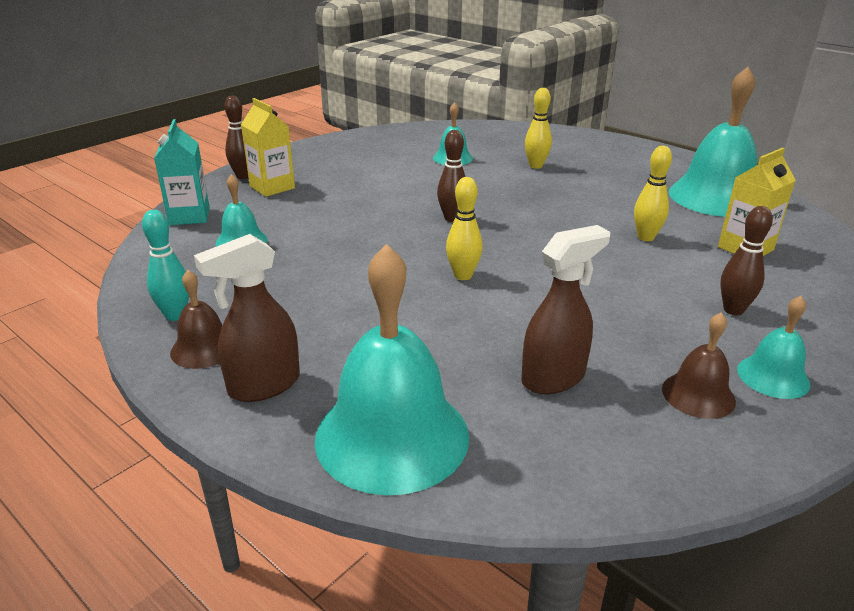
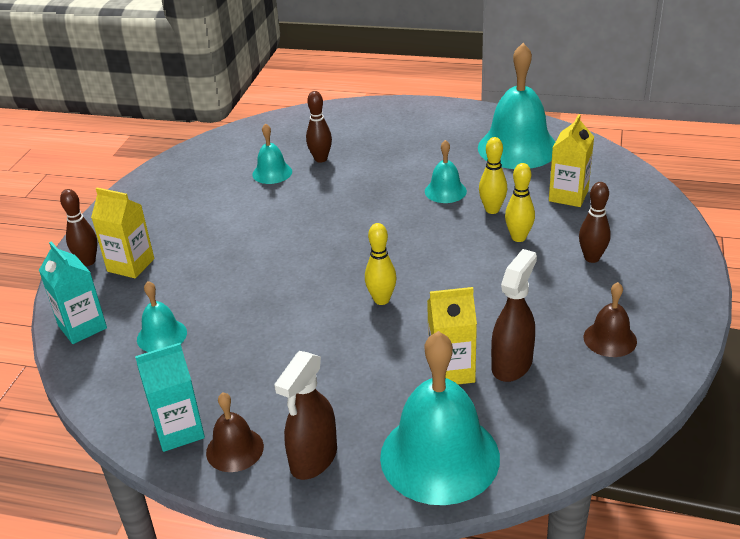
camera: 25 degrees left, 5 degrees up
turquoise bowling pin [142,210,189,321] -> turquoise carton [135,343,205,452]
brown bowling pin [437,130,465,222] -> brown bowling pin moved to [306,91,332,163]
yellow bowling pin [525,88,552,169] -> yellow bowling pin moved to [505,163,535,242]
turquoise bell [737,296,811,399] -> turquoise bell moved to [425,140,467,203]
none -> yellow carton [427,287,477,384]

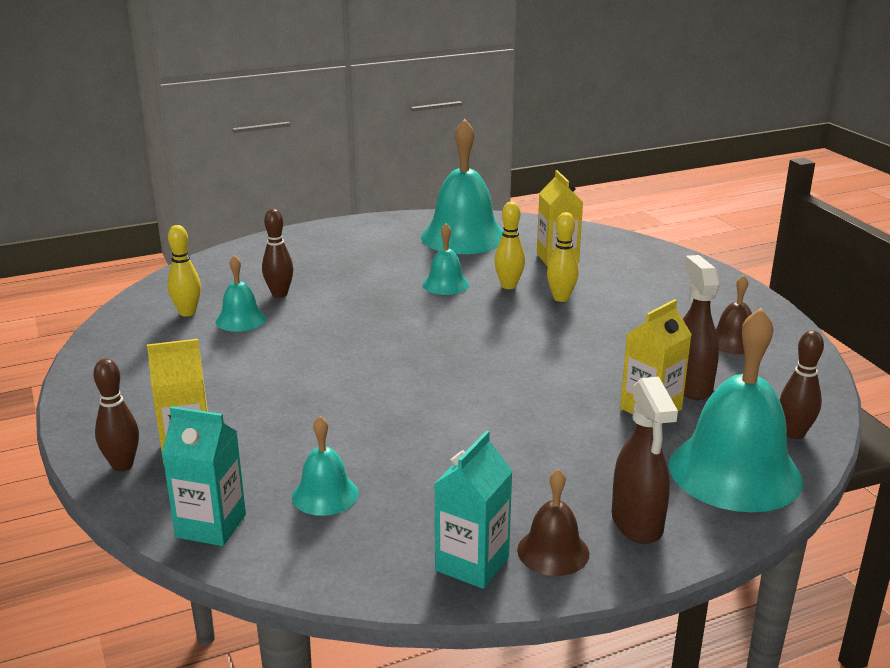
camera: 40 degrees left, 10 degrees down
yellow bowling pin [365,223,397,305] -> yellow bowling pin moved to [168,225,201,317]
brown bowling pin [579,182,611,263] -> brown bowling pin moved to [780,330,824,439]

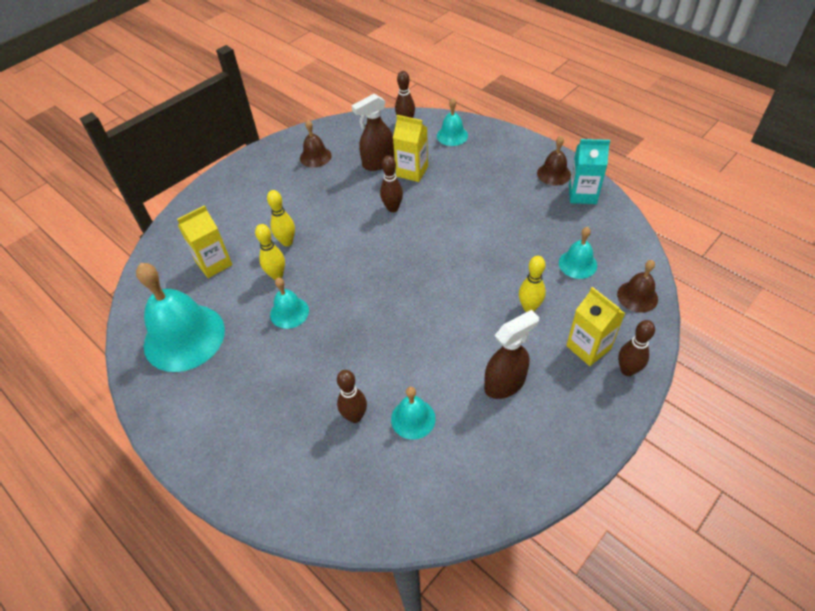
camera: 110 degrees left, 25 degrees up
turquoise carton [162,406,246,546] -> brown bell [617,260,658,313]
yellow bowling pin [168,225,201,317] -> yellow bowling pin moved to [519,256,546,312]
brown spray bottle [612,377,678,544] -> brown spray bottle moved to [484,310,539,399]
turquoise bell [669,308,803,512] -> turquoise bell [437,98,468,146], size x0.49
none -> brown bowling pin [380,155,403,212]

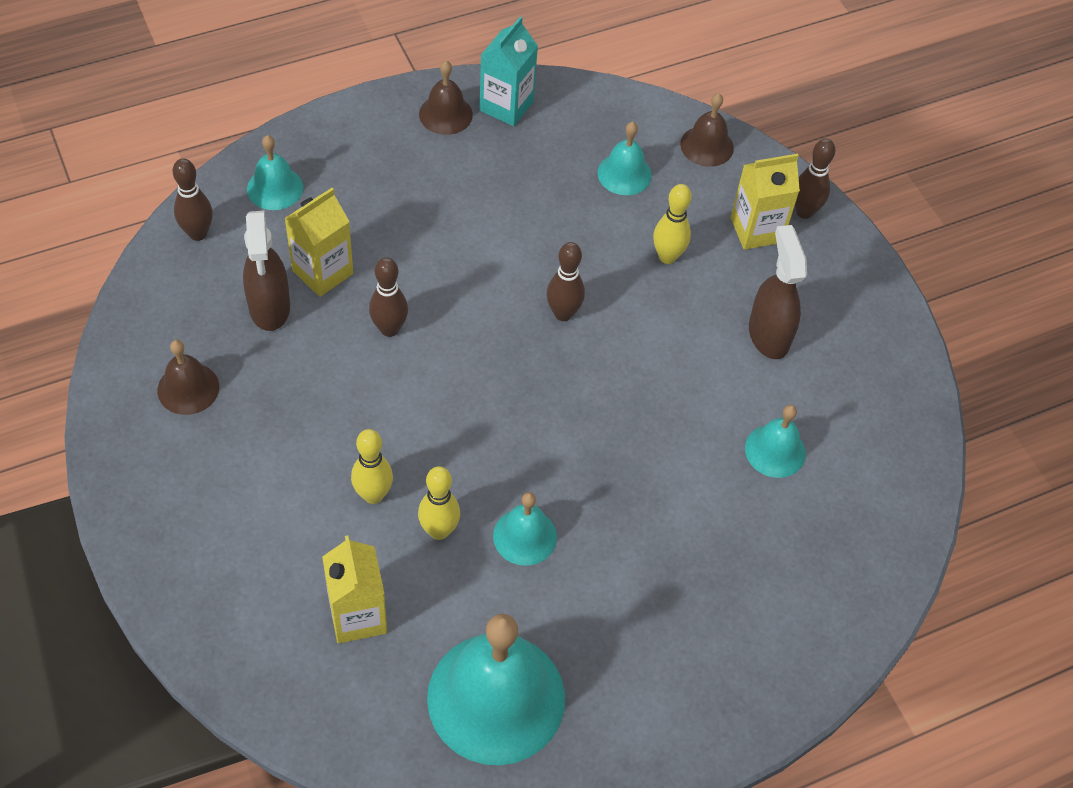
camera: 75 degrees left, 5 degrees up
brown bowling pin [337,370,367,423] -> brown bowling pin moved to [547,242,585,321]

